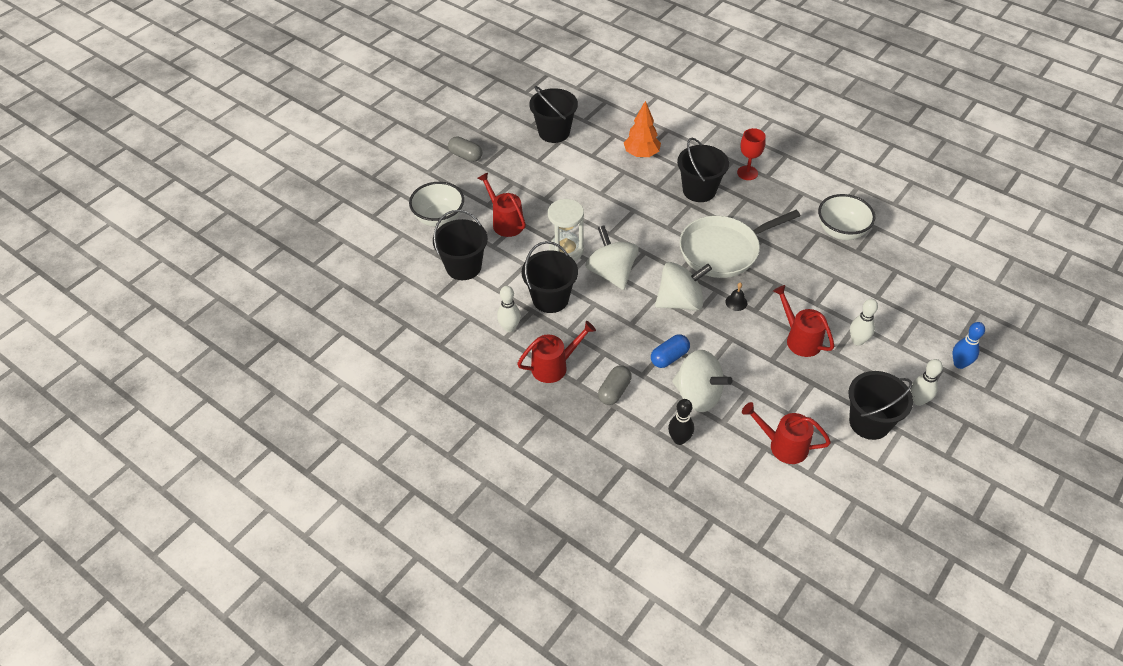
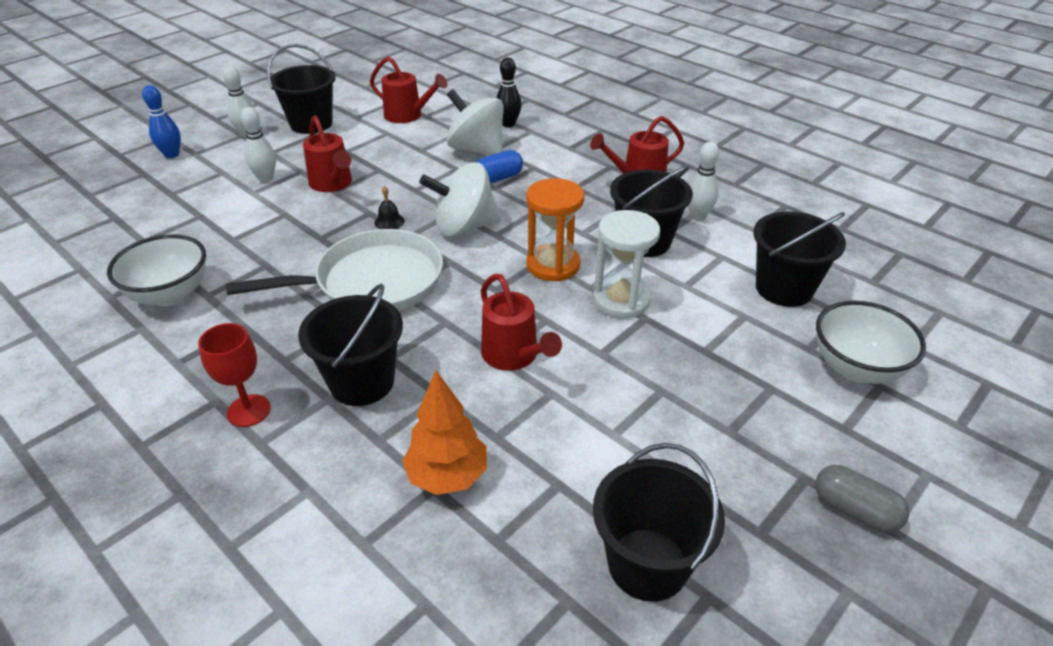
camera: 175 degrees left, 10 degrees down
red watering can [478,173,526,237] -> red watering can moved to [481,274,562,371]
white spinning top [585,226,639,290] -> orange hourglass [526,178,584,281]
grey capsule [598,365,632,405] -> none

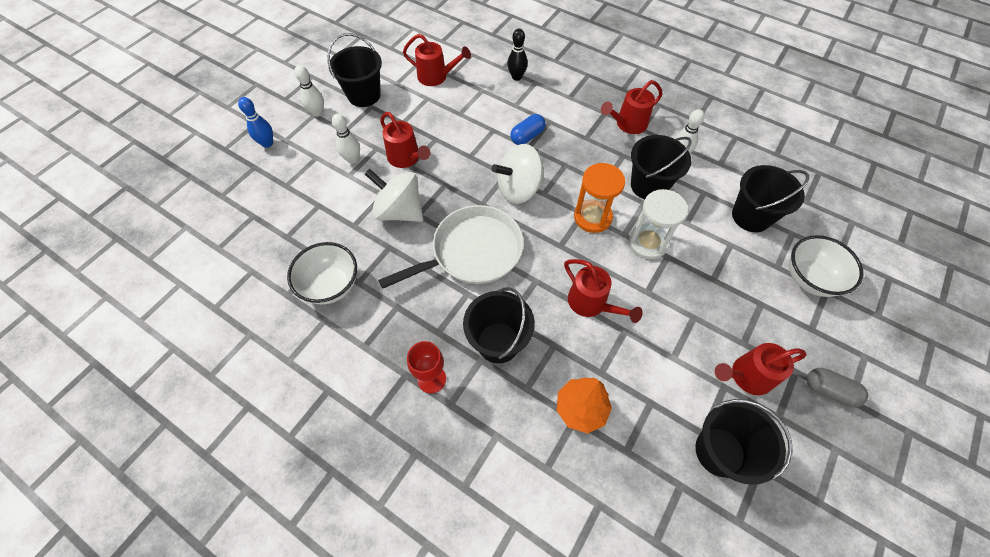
camera: 10 degrees left, 20 degrees up
black bell [374,186,405,229] -> none
white spinning top [447,89,504,156] -> white spinning top moved to [365,169,423,222]
none -> red watering can [715,343,807,395]

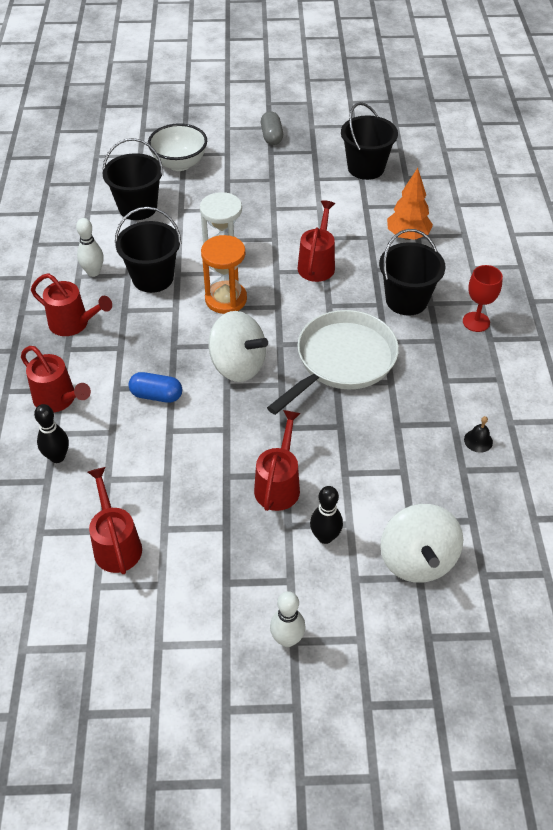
camera: 125 degrees left, 10 degrees down
blue bowling pin [238,97,273,148] -> none
white bowl [287,242,357,304] -> black bell [464,416,493,453]
black bucket [327,33,382,107] -> none
white bowling pin [332,113,360,164] -> black bowling pin [310,486,343,544]
white spinning top [365,169,423,222] -> white spinning top moved to [380,504,463,583]
white pan [378,205,524,289] -> white pan turned 105 degrees clockwise [267,310,399,415]
red watering can [715,343,807,395] -> red watering can moved to [21,346,91,412]

